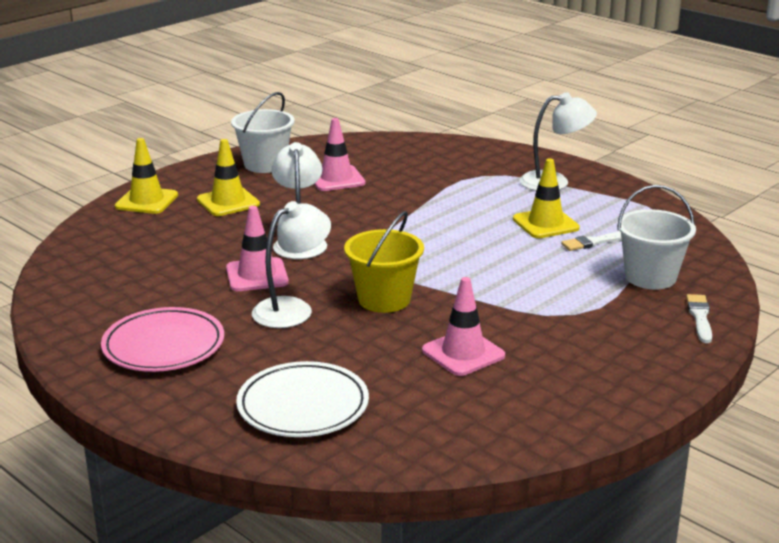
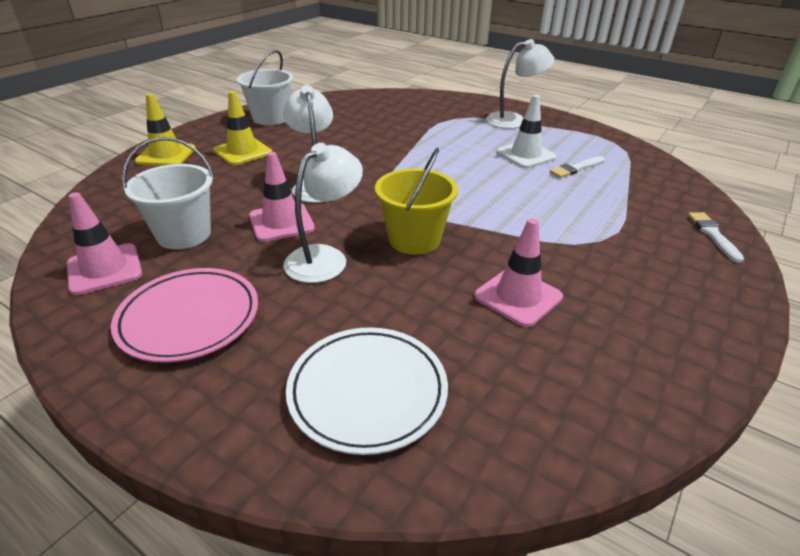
camera: 10 degrees left, 10 degrees up
pink traffic cone [314,118,365,191] -> pink traffic cone moved to [67,192,142,295]
yellow traffic cone [513,158,580,238] -> white traffic cone [497,95,557,168]
white bucket [617,185,696,290] -> white bucket moved to [122,137,214,249]

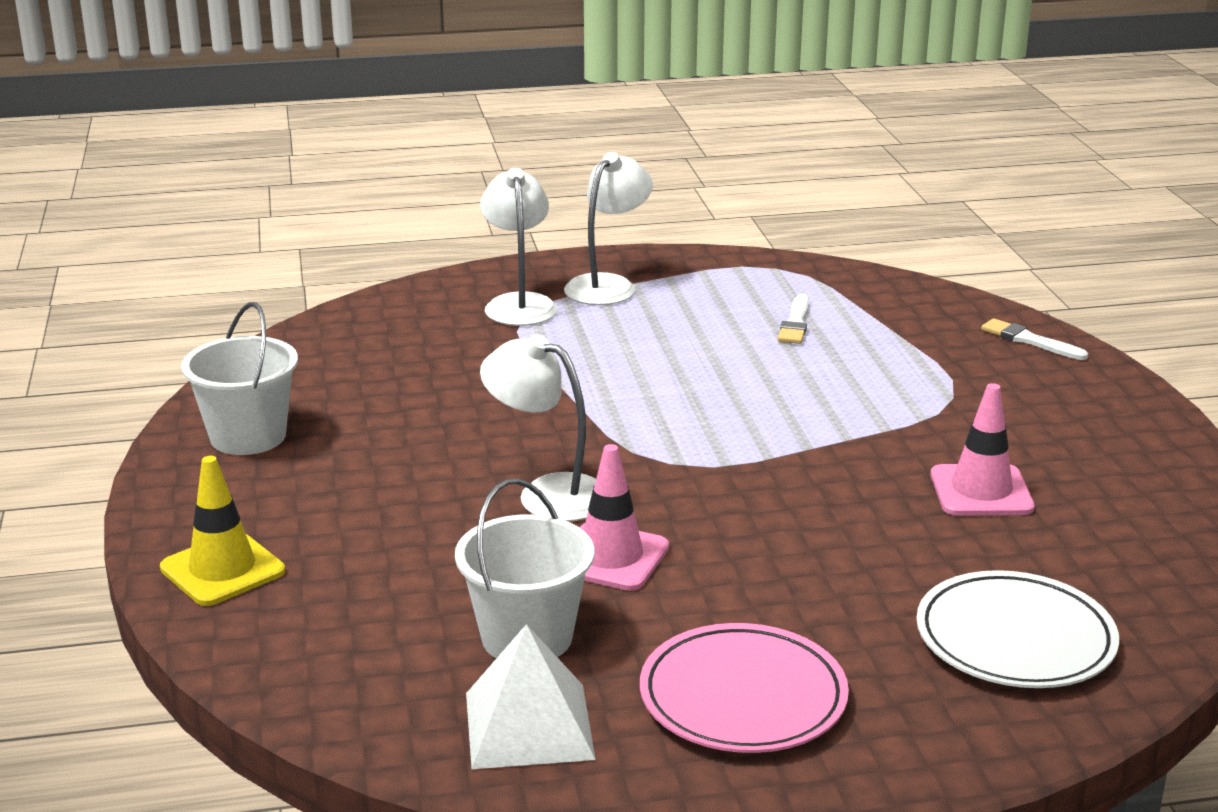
camera: 45 degrees left, 10 degrees down
pink traffic cone [67,192,142,295] -> white pyramid [466,624,596,769]
yellow traffic cone [213,91,272,165] -> none
white lamp [283,143,363,283] -> white lamp moved to [480,168,558,326]
yellow bucket [375,148,458,255] -> none
white traffic cone [497,95,557,168] -> none

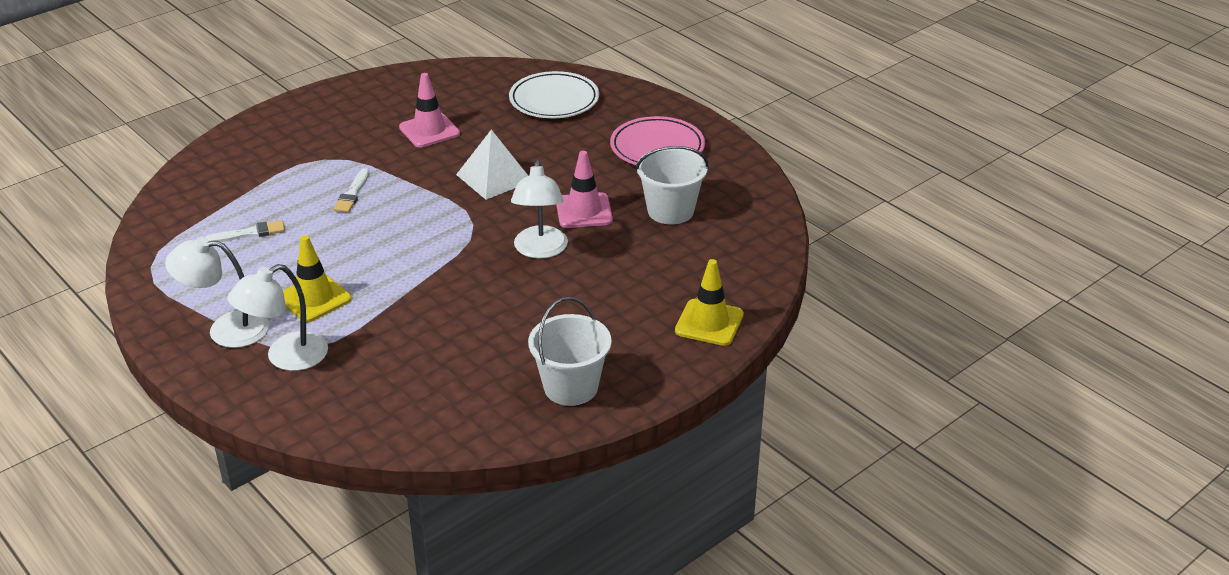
camera: 120 degrees left, 10 degrees up
white pyramid [466,624,596,769] -> white pyramid moved to [456,130,528,200]
white brush [981,318,1088,360] -> white brush moved to [333,168,369,213]
none -> yellow traffic cone [283,235,352,322]

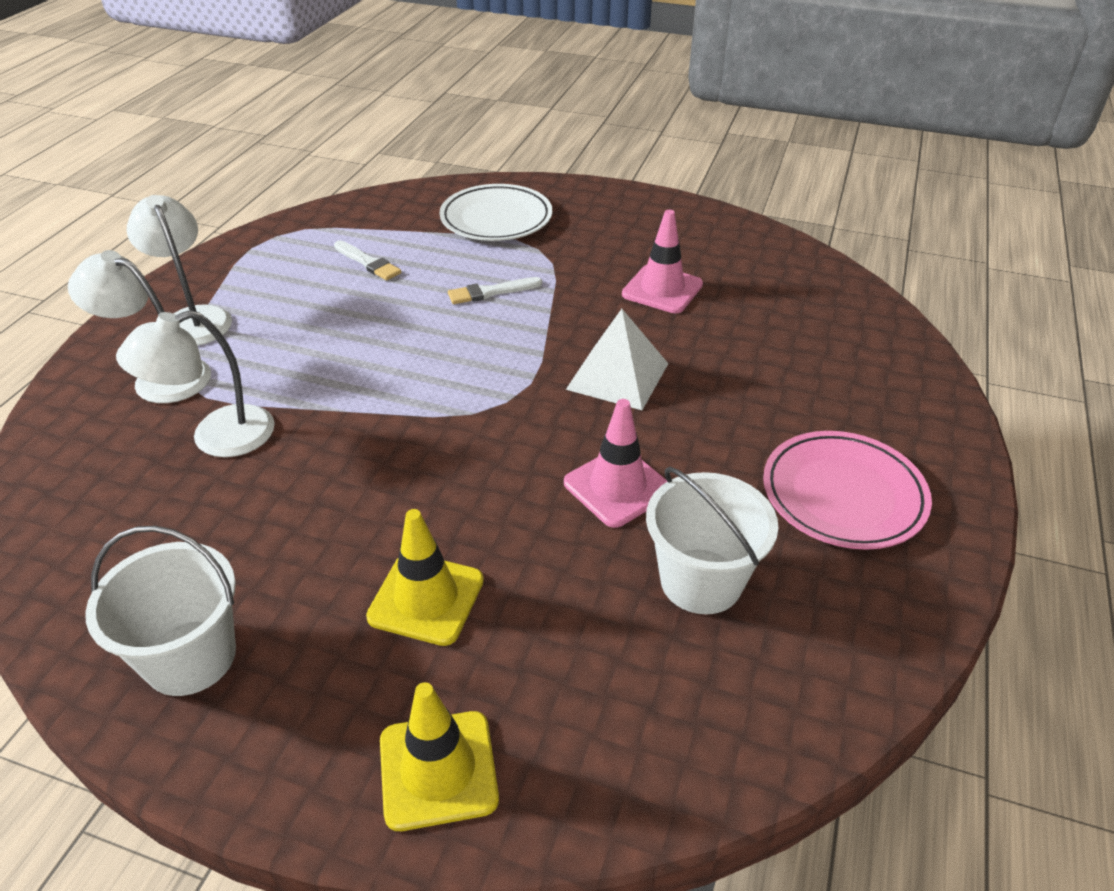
camera: 60 degrees right, 5 degrees up
yellow traffic cone [283,235,352,322] -> yellow traffic cone moved to [366,509,484,646]
white plate [509,71,599,118] -> white plate moved to [440,184,552,241]
white lamp [511,160,568,259] -> white lamp moved to [116,310,275,457]

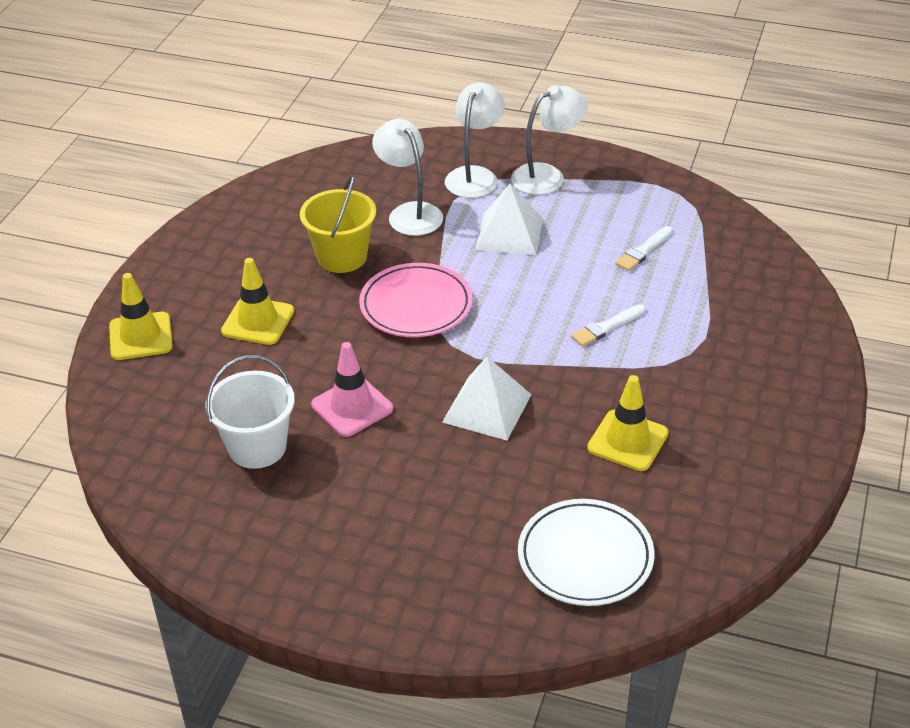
camera: 90 degrees right, 0 degrees up
white bucket [85,526,236,696] -> none
white plate [440,184,552,241] -> white plate moved to [518,499,654,606]
white brush [448,277,542,304] -> white brush turned 105 degrees counterclockwise [571,304,646,347]
pink traffic cone [622,210,703,313] -> yellow traffic cone [587,375,669,471]
pink plate [763,431,932,550] -> pink plate moved to [359,263,473,337]
none -> yellow bucket [300,175,376,273]
none -> white pyramid [476,184,543,255]

